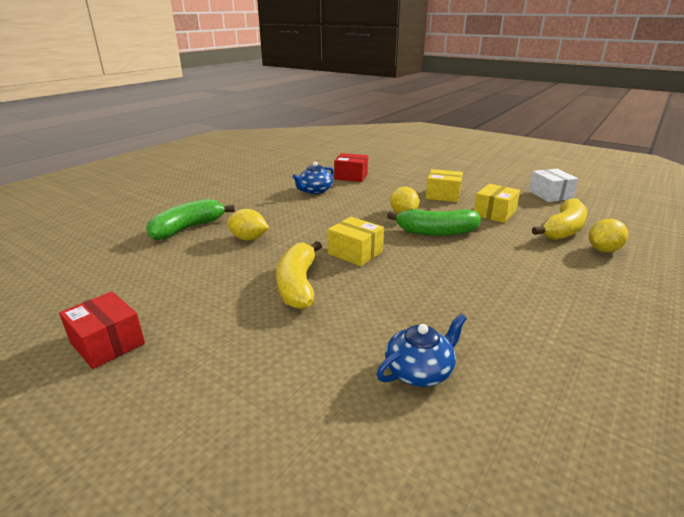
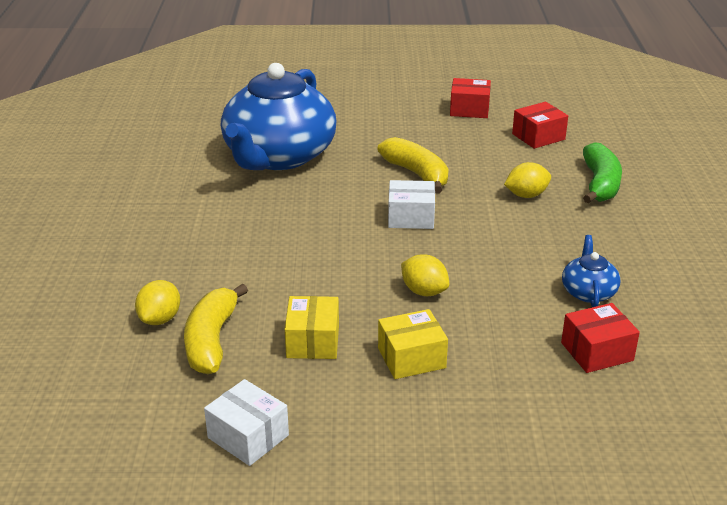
camera: 145 degrees right, 5 degrees up
yellow box [328,217,384,266] -> white box [388,180,435,229]
blue teapot [377,314,467,387] -> blue teapot [221,63,337,170], size x2.47
green banana [387,209,481,236] -> none
none -> red box [512,102,568,149]

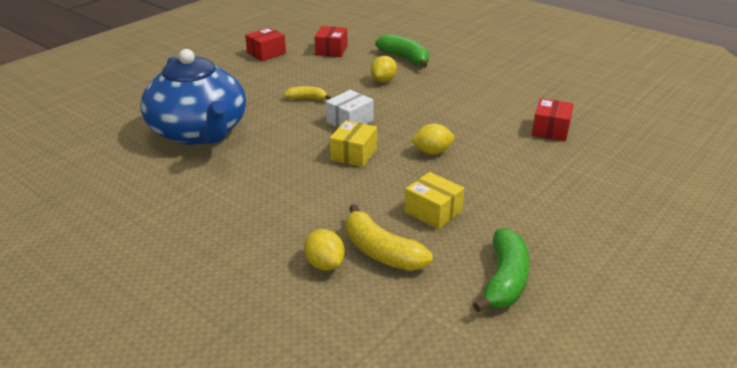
camera: 50 degrees left, 0 degrees up
white box [204,379,289,466] -> green banana [473,228,530,312]
yellow banana [377,137,449,193] -> yellow banana [284,86,331,100], size x0.57
yellow box [378,309,448,379] -> yellow box moved to [330,120,377,167]
blue teapot [562,235,620,307] -> none

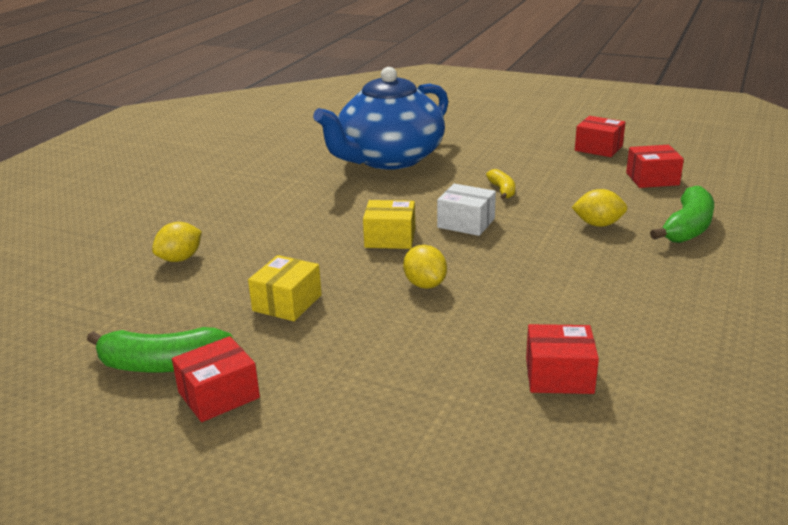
camera: 75 degrees right, 5 degrees down
yellow banana [346,204,433,271] -> none
none -> red box [172,336,260,422]

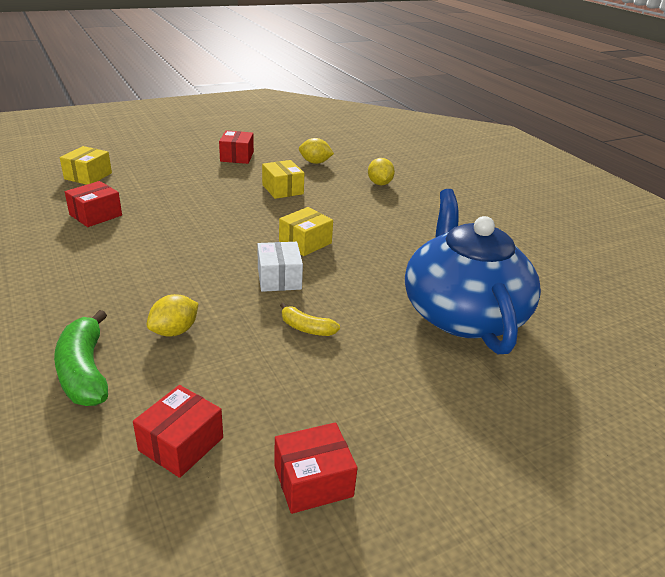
camera: 125 degrees right, 5 degrees up
green banana [87,327,233,373] -> none
yellow lemon [403,245,447,289] -> yellow lemon moved to [299,138,334,164]
white box [437,184,496,236] -> white box turned 75 degrees counterclockwise [257,242,303,292]
none -> yellow box [60,146,112,185]

